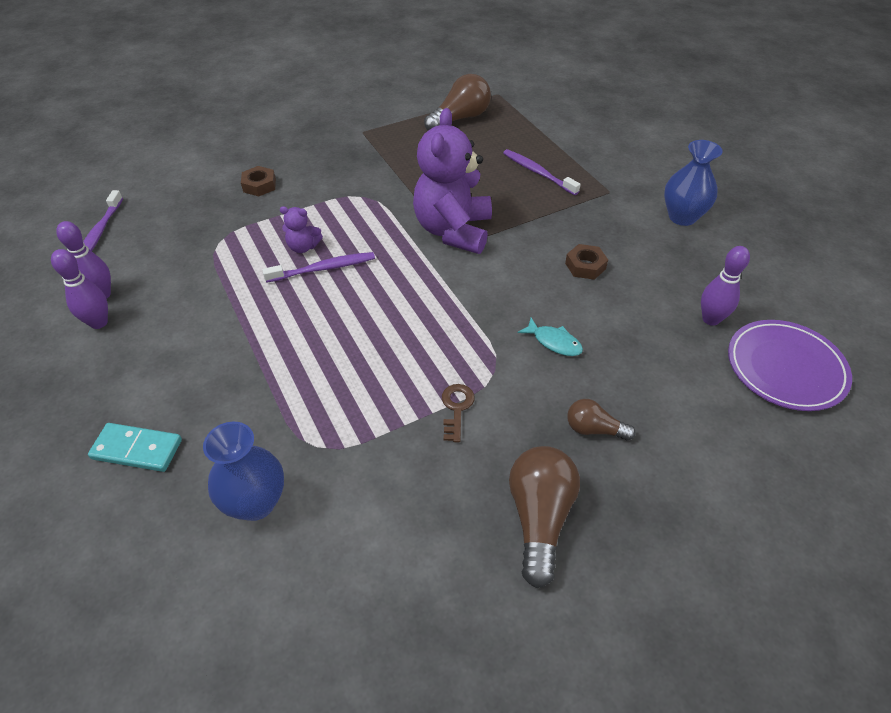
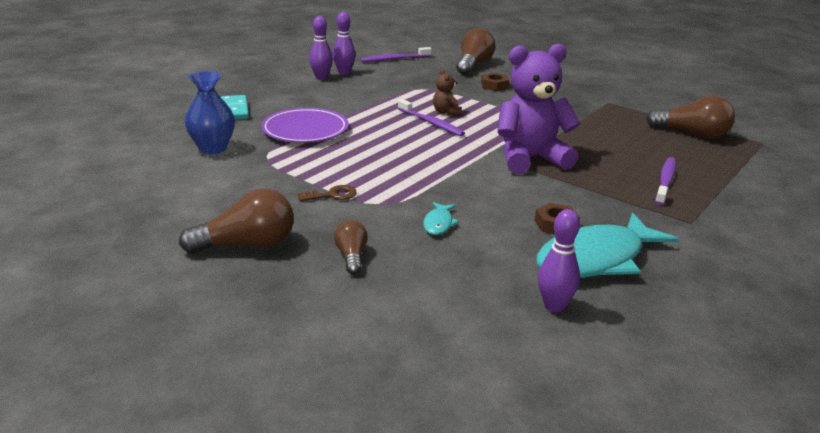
camera: 65 degrees right, 20 degrees down
purple teddy bear [280,206,323,253] -> brown teddy bear [433,69,461,116]
blue vase [664,140,723,226] -> none
purple plate [728,320,852,411] -> purple plate moved to [261,108,349,143]
none -> brown light bulb [456,28,496,75]
none -> turquoise fish [536,213,679,278]

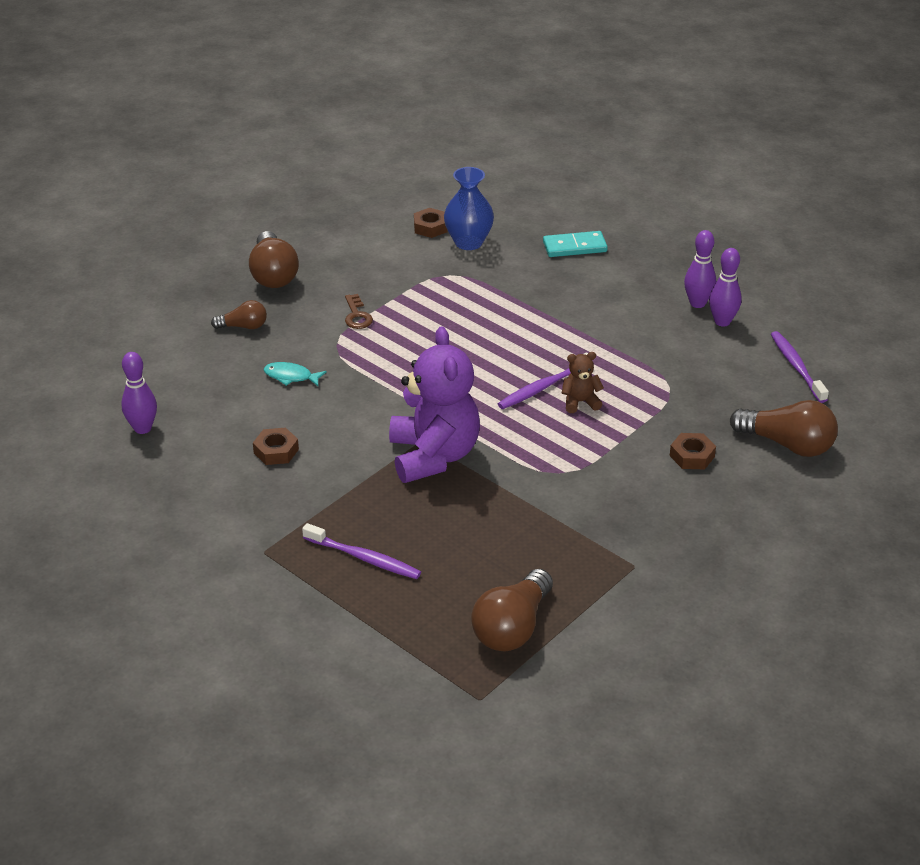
camera: 95 degrees right, 10 degrees up
purple plate [261,108,349,143] -> none
turquoise fish [536,213,679,278] -> none
none -> brown nut [414,208,448,238]

